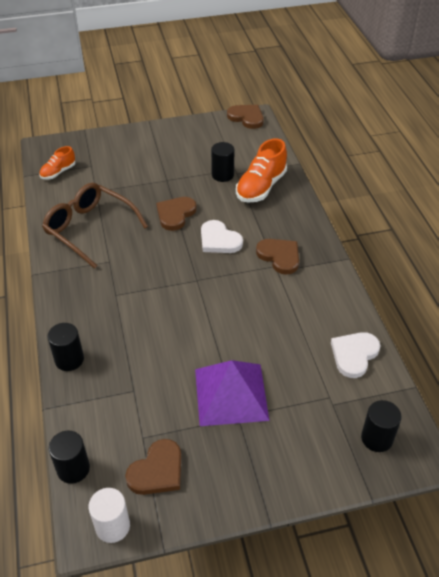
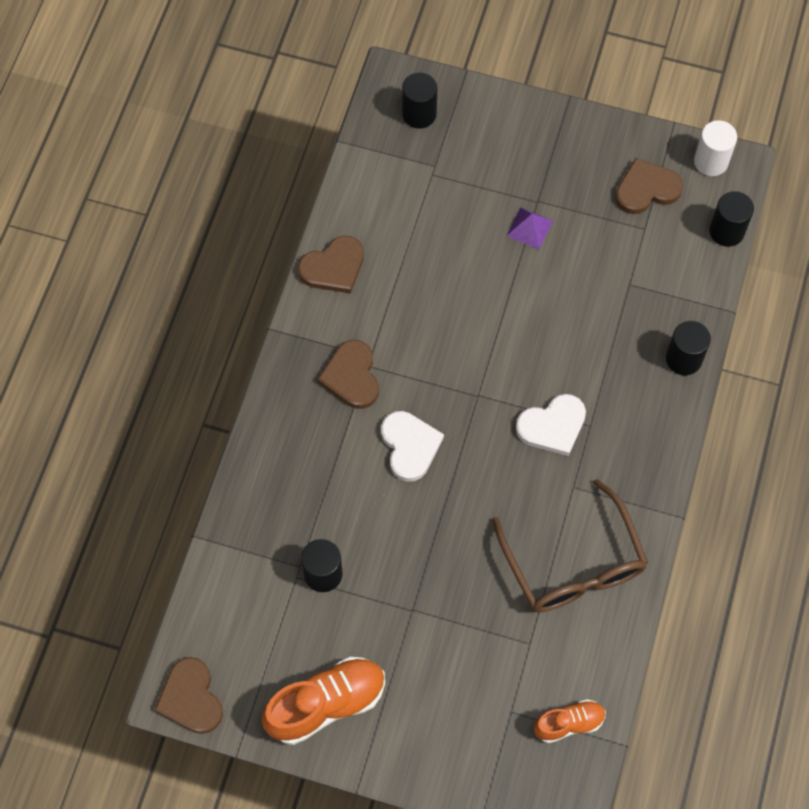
camera: 150 degrees left, 20 degrees up
brown heart [156,197,197,231] -> brown heart moved to [298,236,364,294]
purple pyramid [195,360,269,426] -> purple pyramid [506,208,553,249], size x0.45
orange shoe [236,138,287,203] -> orange shoe moved to [261,656,385,745]
white heart [331,332,380,378] -> white heart moved to [516,394,586,456]

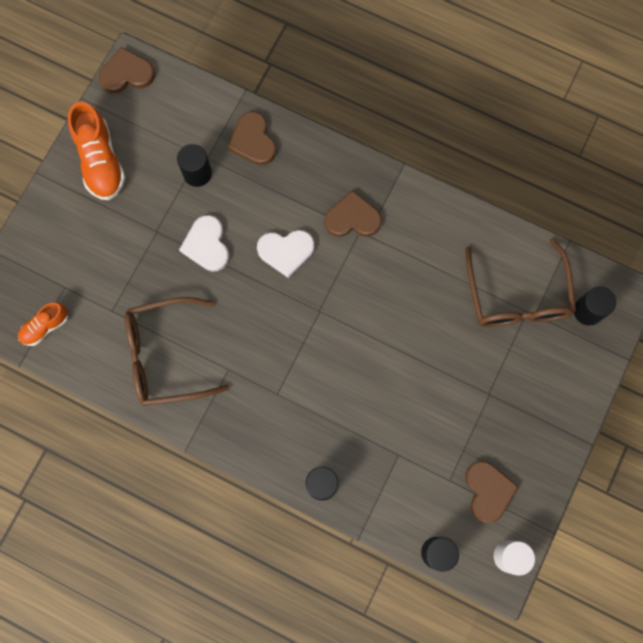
camera: 100 degrees right, 10 degrees up
brown heart [298,236,364,294] -> brown heart moved to [227,111,276,165]
purple pyramid [506,208,553,249] -> none
white heart [516,394,586,456] -> white heart moved to [179,215,229,271]
orange shoe [534,699,606,743] -> orange shoe turned 60 degrees clockwise [18,302,68,346]
none -> brown glasses [465,238,576,327]

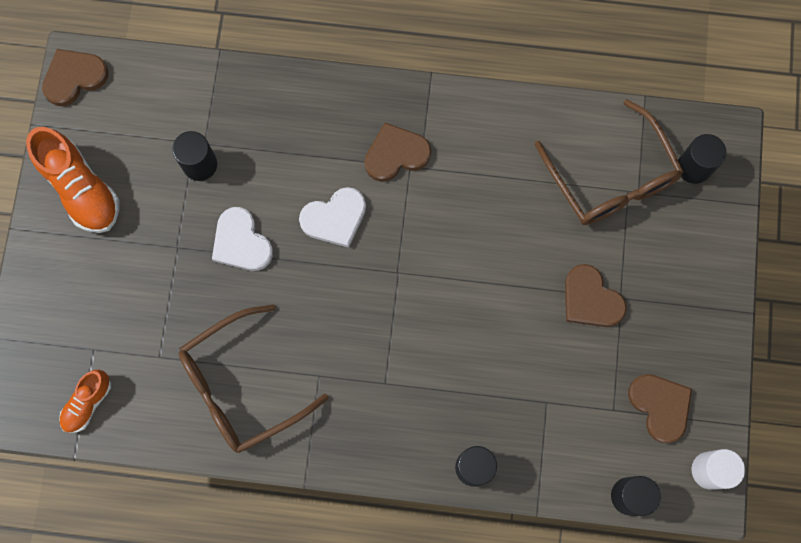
camera: 20 degrees left, 0 degrees up
brown heart [227,111,276,165] -> brown heart moved to [565,264,627,327]

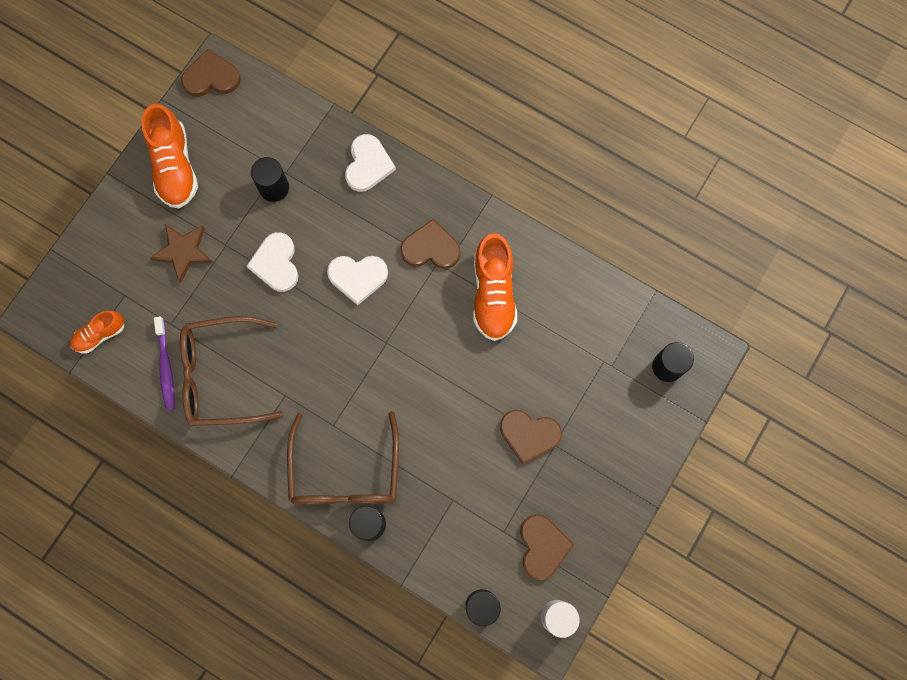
camera: 25 degrees right, 0 degrees up
brown glasses [535,99,684,225] -> brown glasses moved to [287,411,399,505]
brown heart [565,264,627,327] -> brown heart turned 60 degrees counterclockwise [500,410,562,464]
none -> brown star [150,224,213,283]
none -> purple toothbrush [154,316,175,410]
none -> white heart [345,134,396,192]
none -> orange shoe [473,233,517,341]

